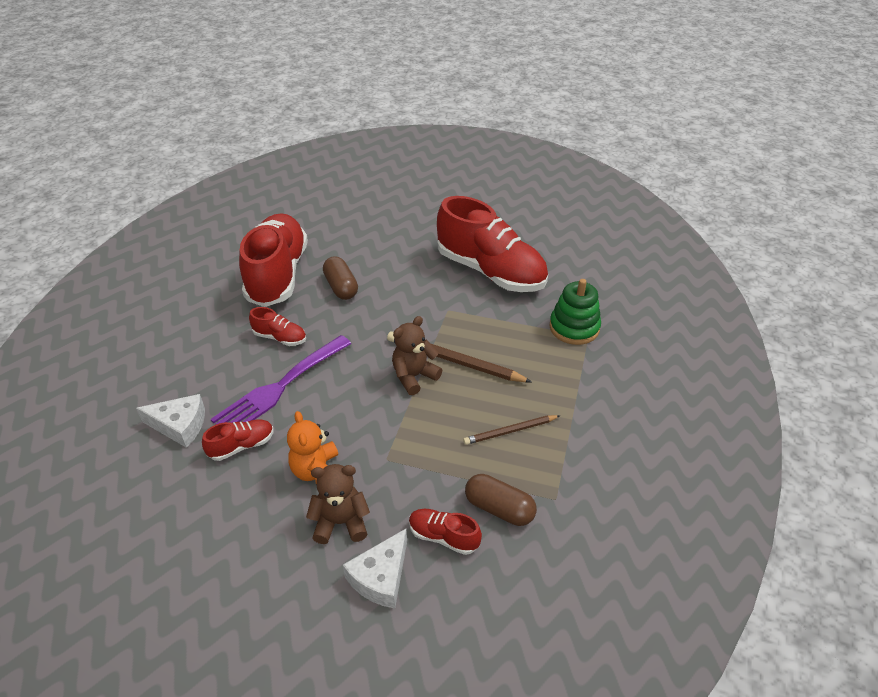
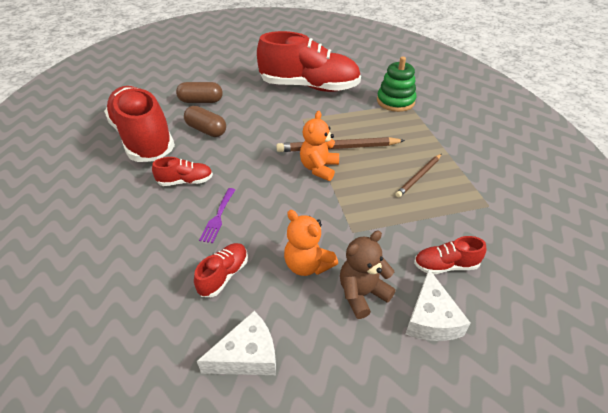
camera: 30 degrees left, 0 degrees up
white cheese [136,394,205,448] -> white cheese moved to [197,311,276,375]
purple fork [211,335,351,424] -> purple fork [199,188,235,243], size x0.49
brown teddy bear [392,316,442,395] -> orange teddy bear [300,111,339,181]
brown capsule [465,474,537,526] -> brown capsule moved to [176,82,223,103]

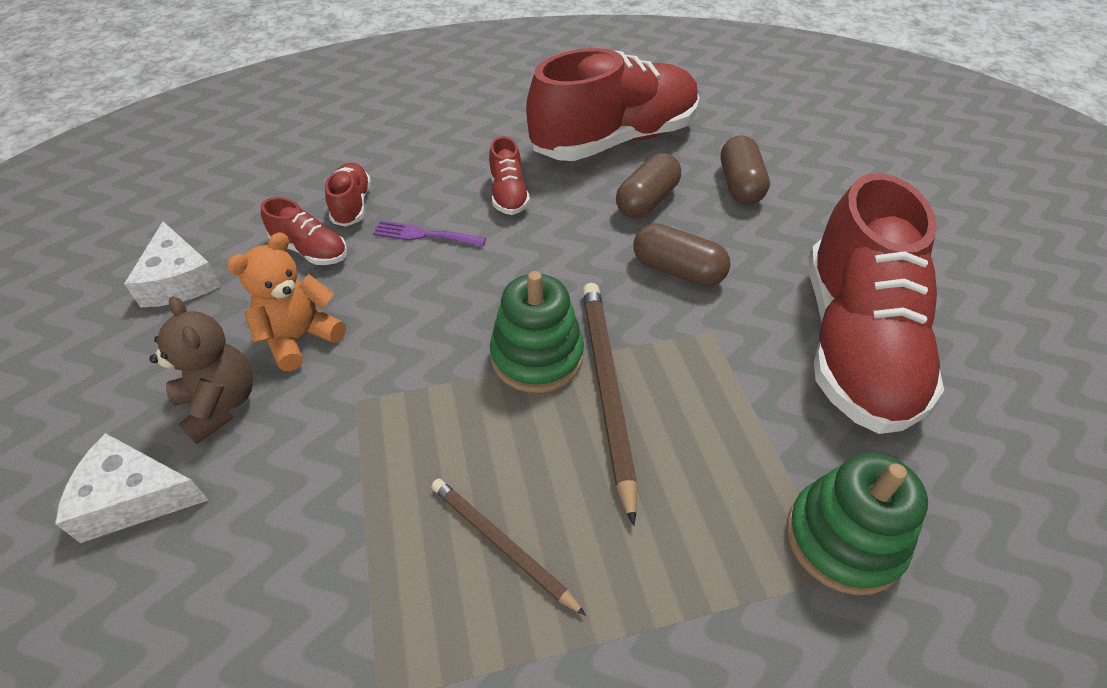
camera: 90 degrees right, 5 degrees up
orange teddy bear [300,111,339,181] -> green stacking toy [490,271,584,393]
red shoe [414,236,486,274] -> red shoe moved to [325,163,371,227]
none -> brown capsule [633,223,731,287]

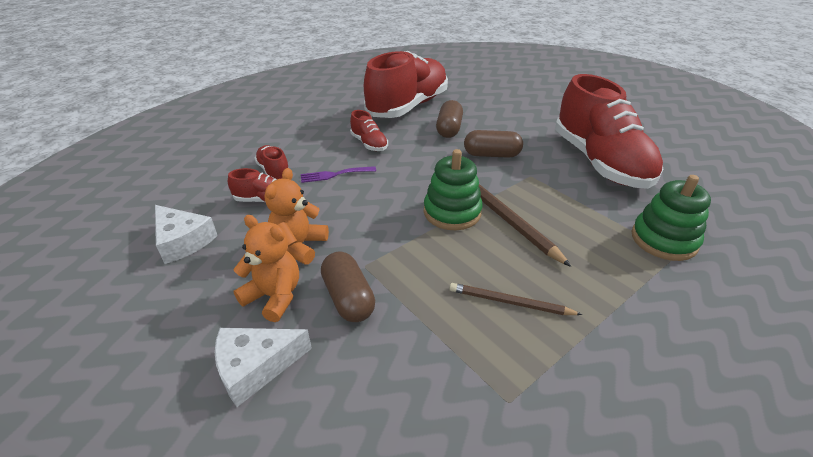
camera: 25 degrees left, 10 degrees down
brown teddy bear [149,296,253,444] -> orange teddy bear [233,215,299,322]
brown capsule [721,135,770,205] -> brown capsule moved to [321,251,375,322]

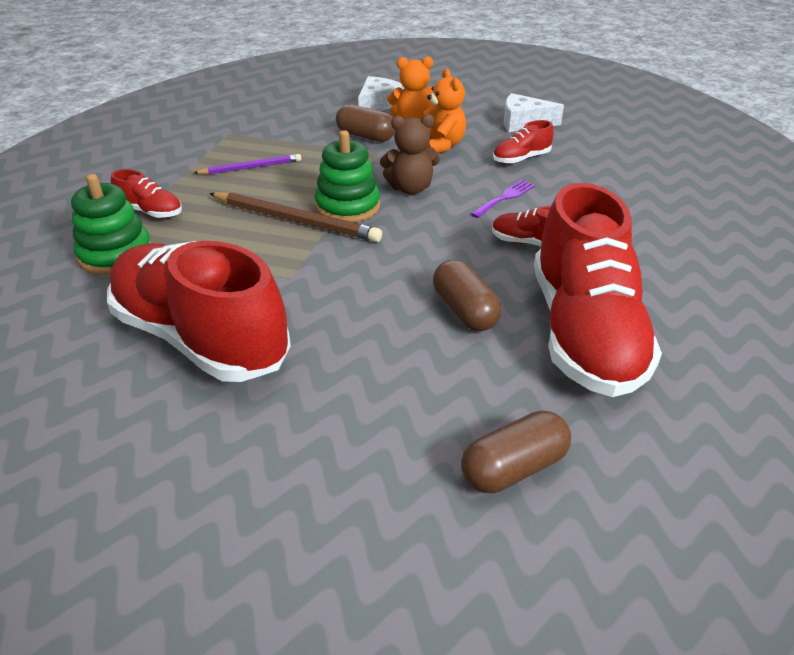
camera: 145 degrees right, 0 degrees up
red shoe [255,145,288,180] -> red shoe moved to [111,169,182,218]
brown pencil [449,283,583,315] -> purple pencil [194,154,302,175]
brown capsule [464,130,523,158] -> brown capsule moved to [461,411,571,493]
none -> brown teddy bear [380,114,440,195]

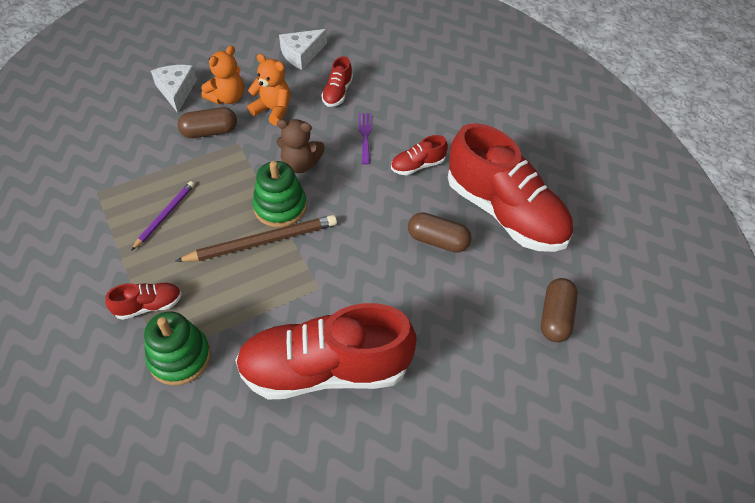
camera: 45 degrees left, 15 degrees up
brown teddy bear [380,114,440,195] -> brown teddy bear turned 60 degrees clockwise [276,119,325,173]

